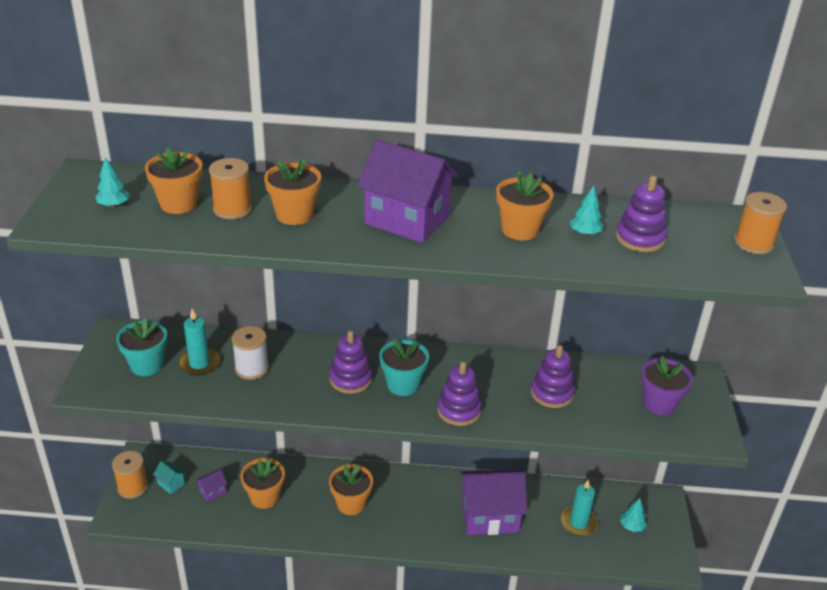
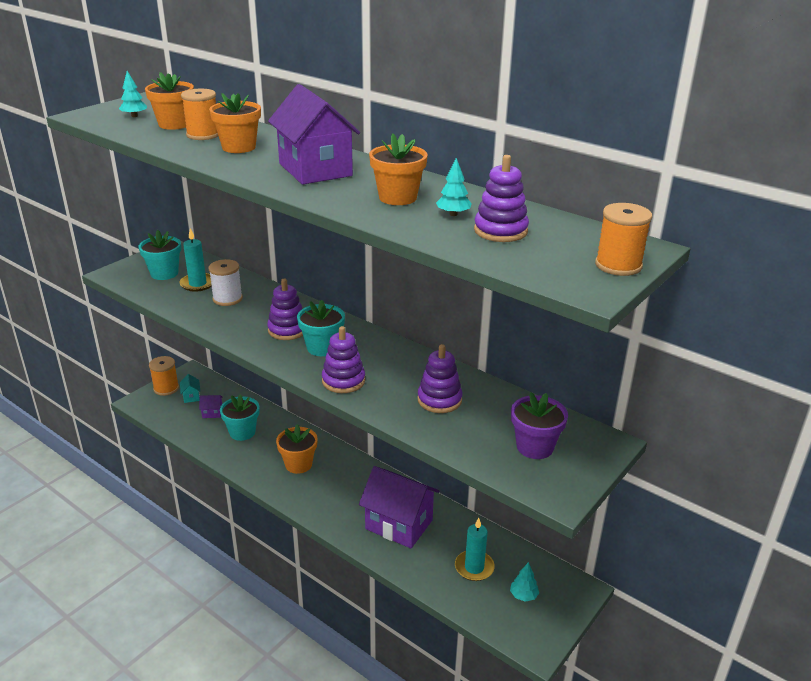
camera: 35 degrees right, 5 degrees down
orange flower pot [241,458,285,509] -> turquoise flower pot [220,394,259,441]

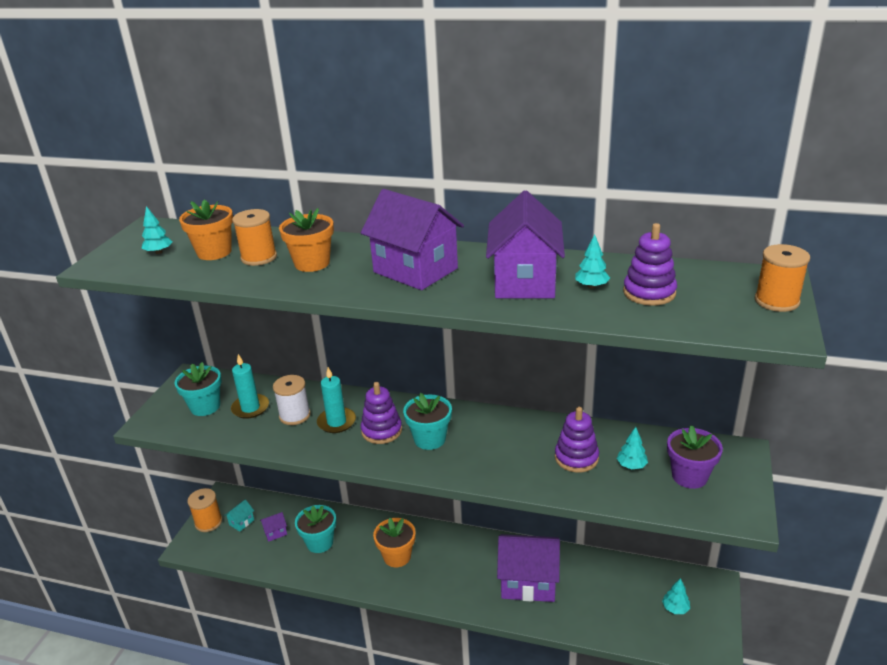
camera: 20 degrees left, 0 degrees up
turquoise house [180,374,200,403] -> turquoise house turned 75 degrees clockwise [224,499,254,532]
purple stacking toy [322,326,365,393] -> none
orange flower pot [369,133,428,205] -> purple house [486,190,565,298]
turquoise candle [455,518,495,581] -> turquoise candle moved to [317,367,356,433]
none -> turquoise tree [617,427,648,469]

